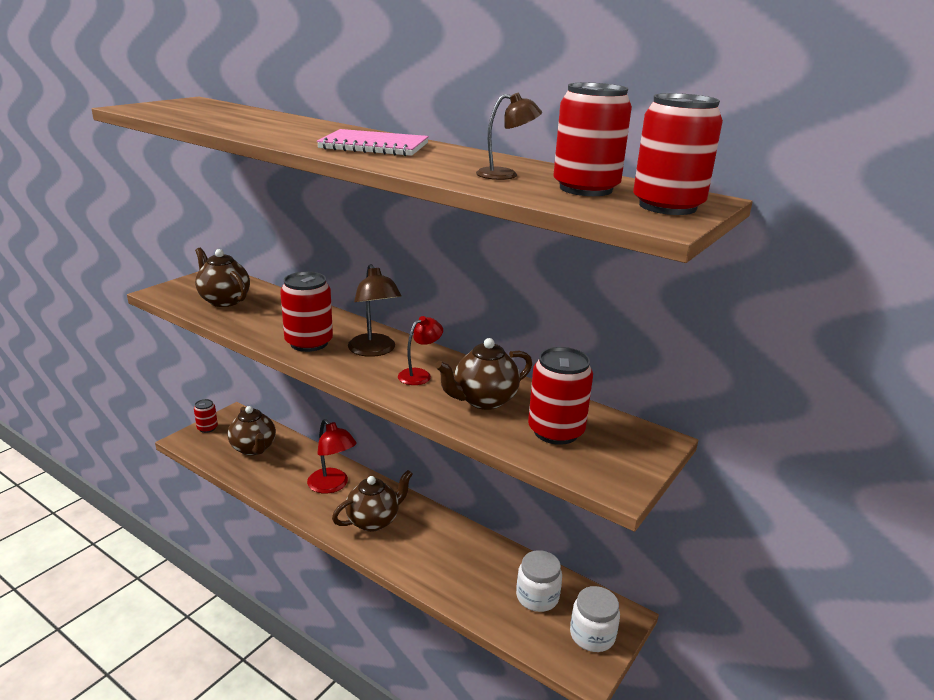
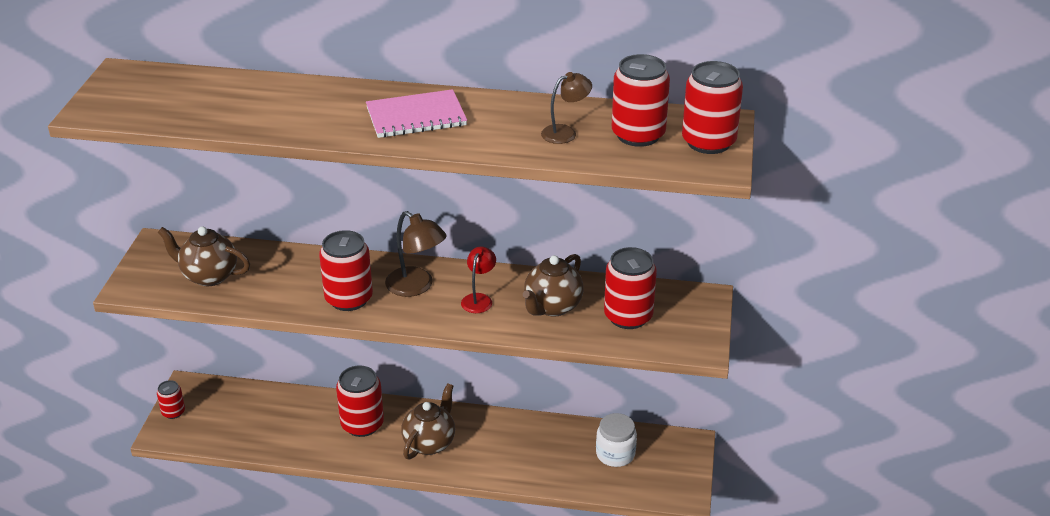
camera: 25 degrees left, 10 degrees up
brown teapot [227,406,276,456] -> none
red lamp [307,419,356,494] -> red can [336,366,384,437]
white jar [570,586,620,652] -> none

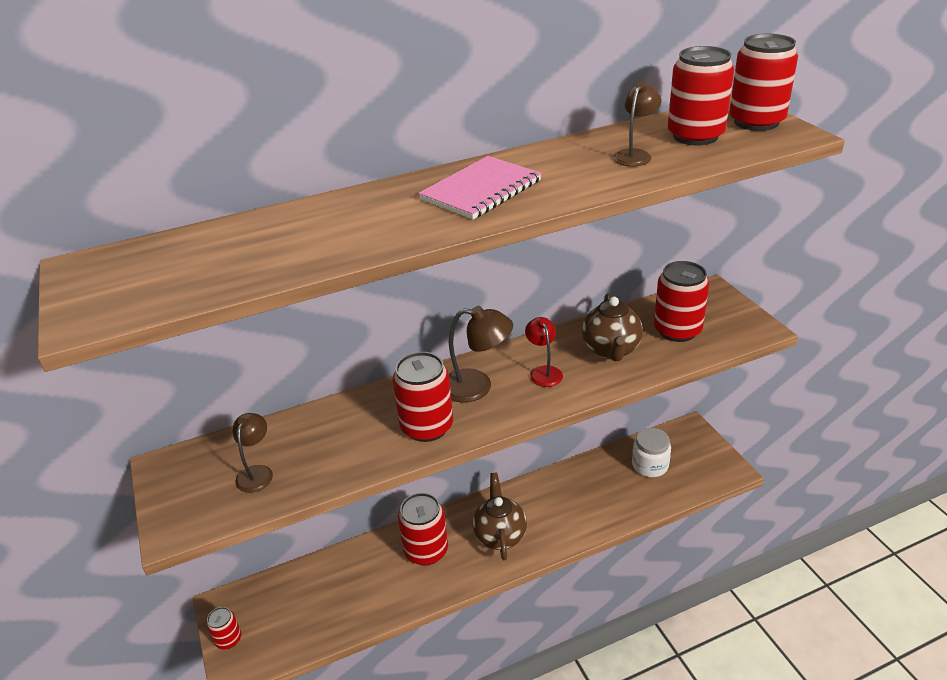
camera: 30 degrees left, 0 degrees up
brown teapot [158,226,250,286] -> brown lamp [233,413,273,493]

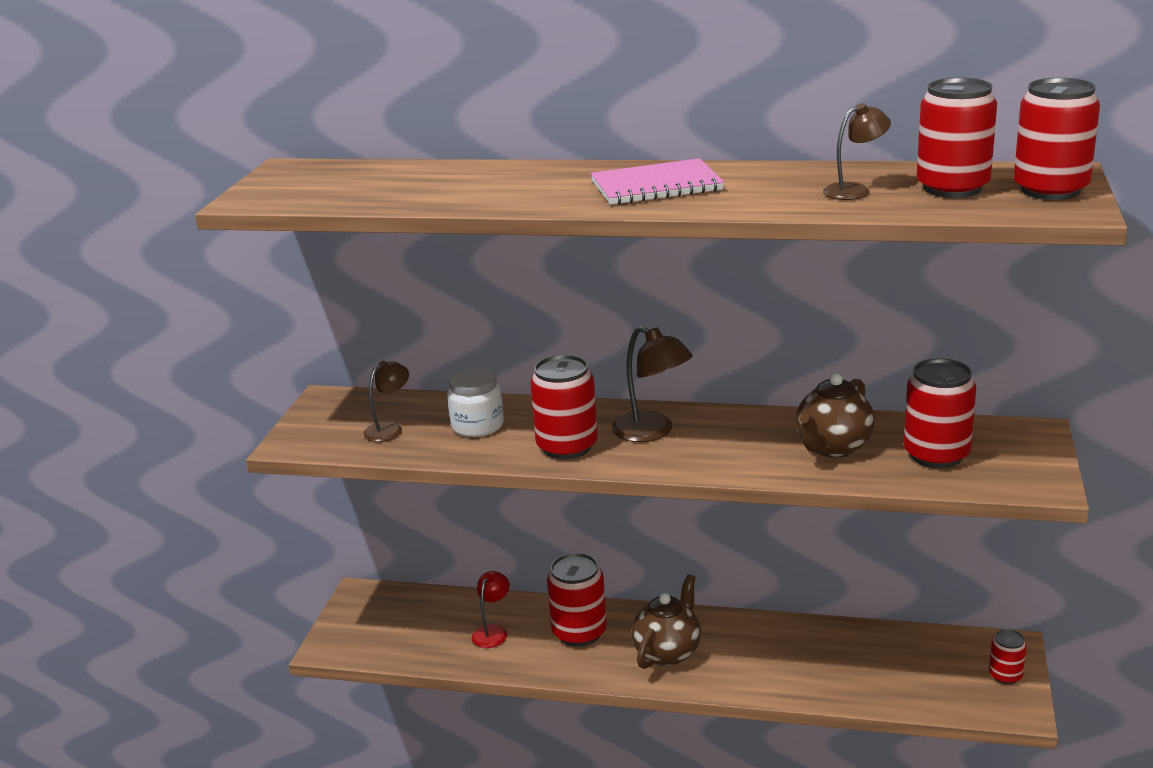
camera: 35 degrees right, 10 degrees down
red can [207,607,241,649] -> red can moved to [989,629,1027,685]
red lamp [525,317,563,387] -> red lamp moved to [471,571,509,648]
white jar [632,428,671,477] -> white jar moved to [447,367,504,437]

